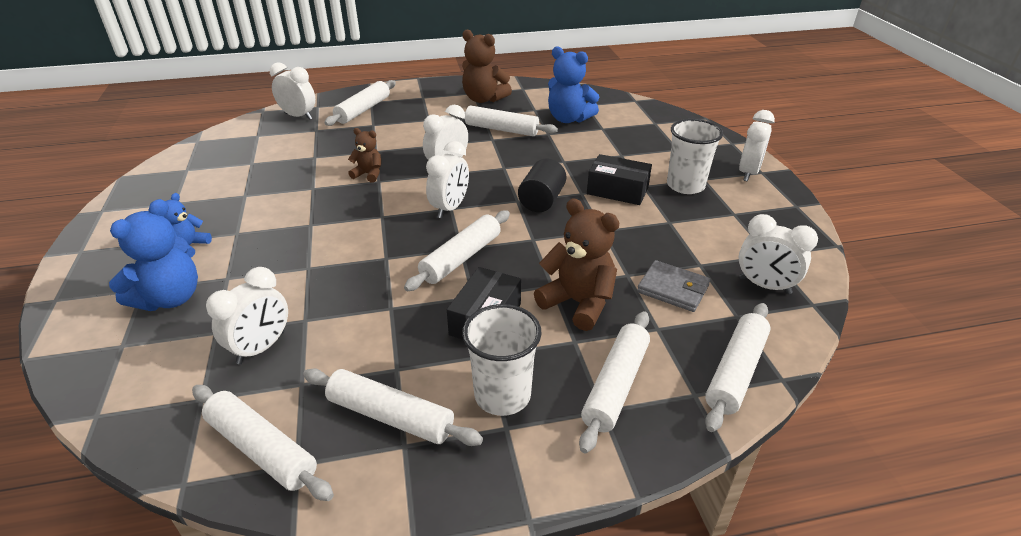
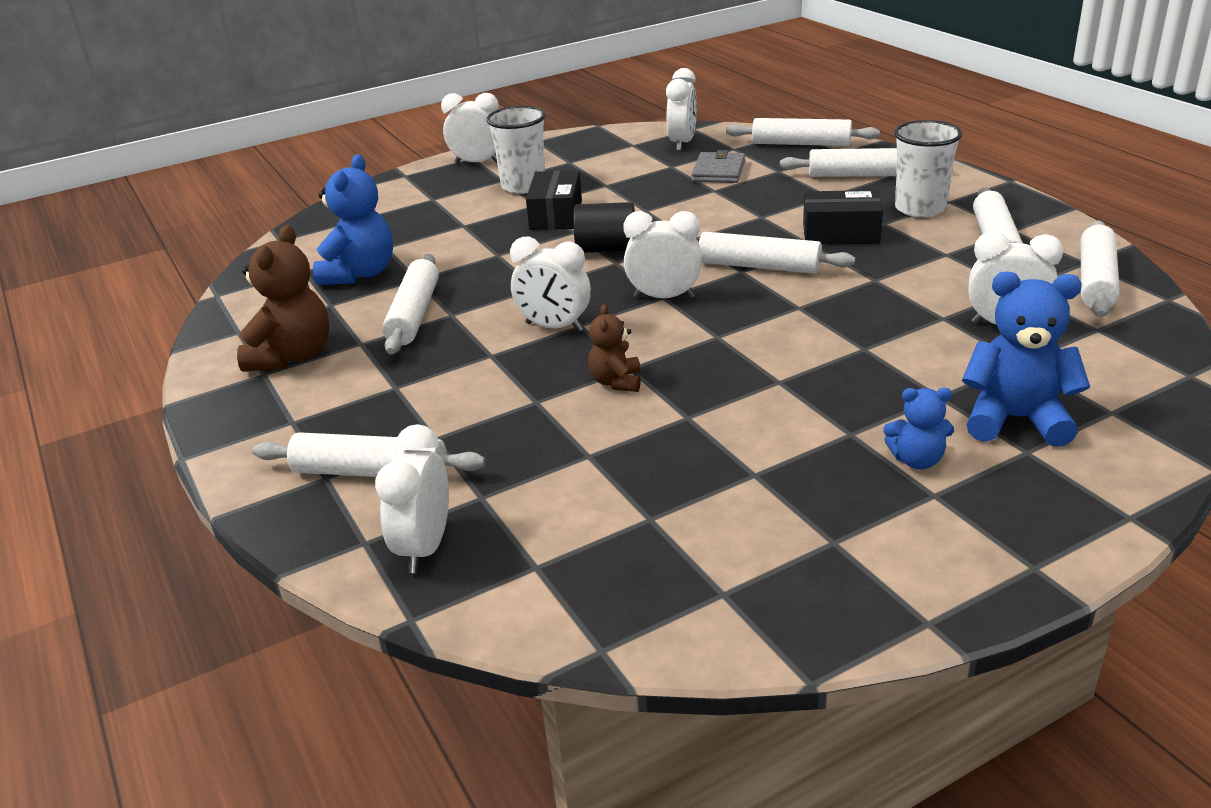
camera: 105 degrees left, 5 degrees down
brown teddy bear [534,199,620,331] -> none

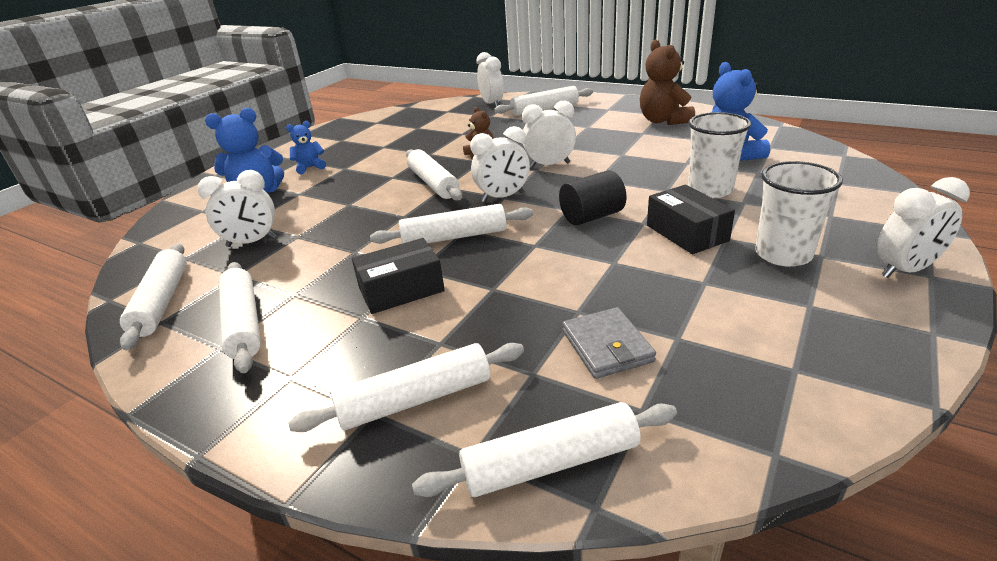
camera: 150 degrees right, 0 degrees up
white rolling pin [382,254,439,354] -> white rolling pin moved to [406,149,462,201]
white clock [666,68,697,151] -> none
white cup [894,120,963,217] -> white cup moved to [688,112,751,198]

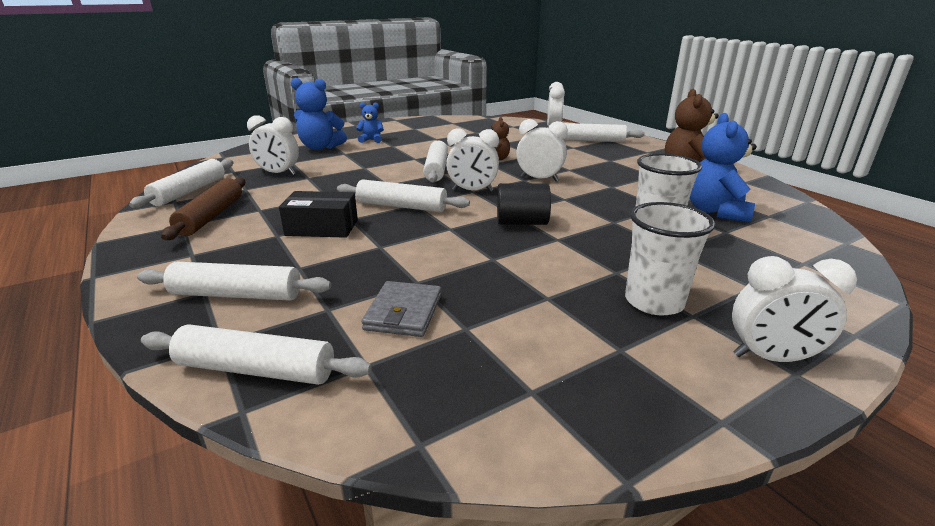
camera: 25 degrees right, 5 degrees down
white rolling pin [219,262,261,373] -> brown rolling pin [161,177,245,240]
black box [647,185,735,254] -> none

